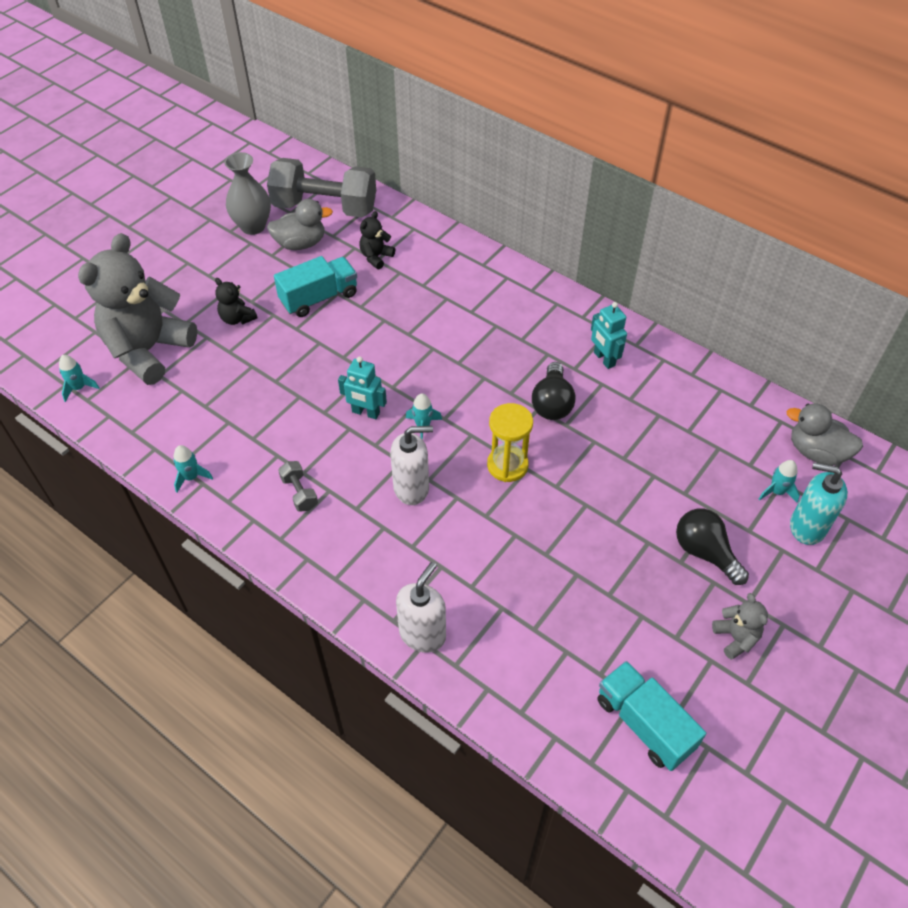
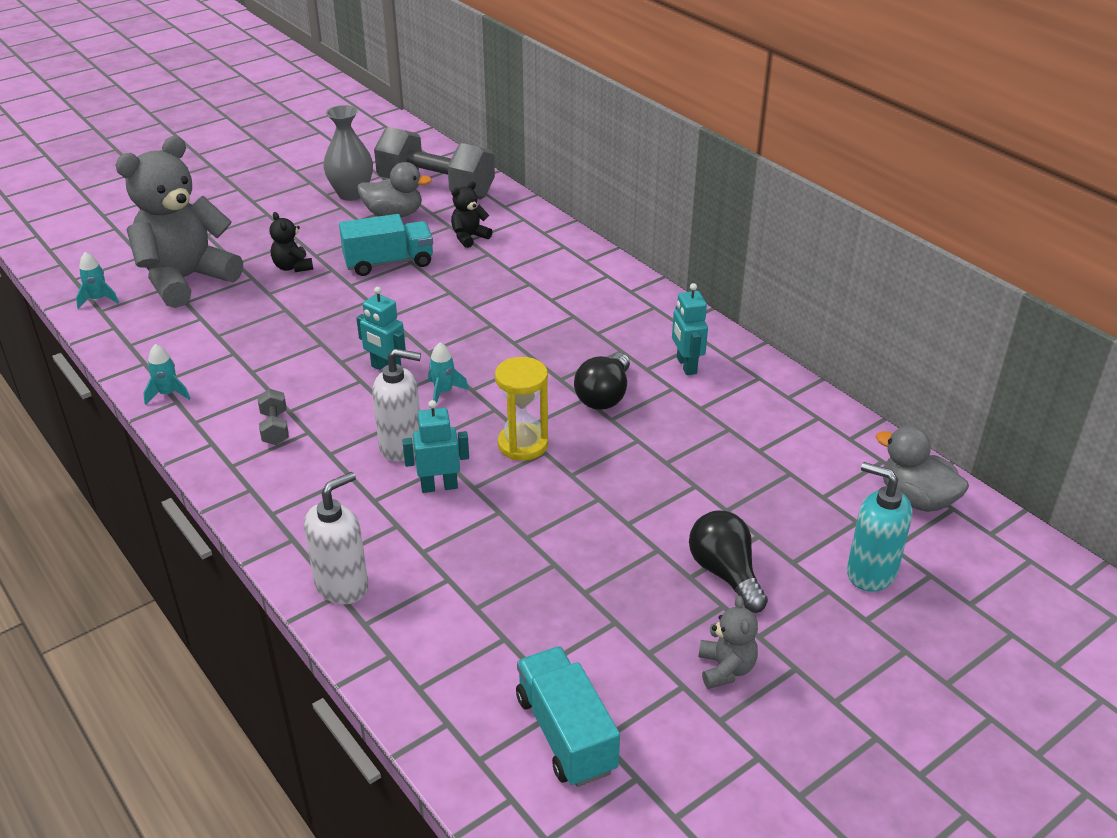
camera: 15 degrees right, 15 degrees down
turquoise rocket [759,460,800,503] -> none
none -> turquoise robot [402,400,469,493]

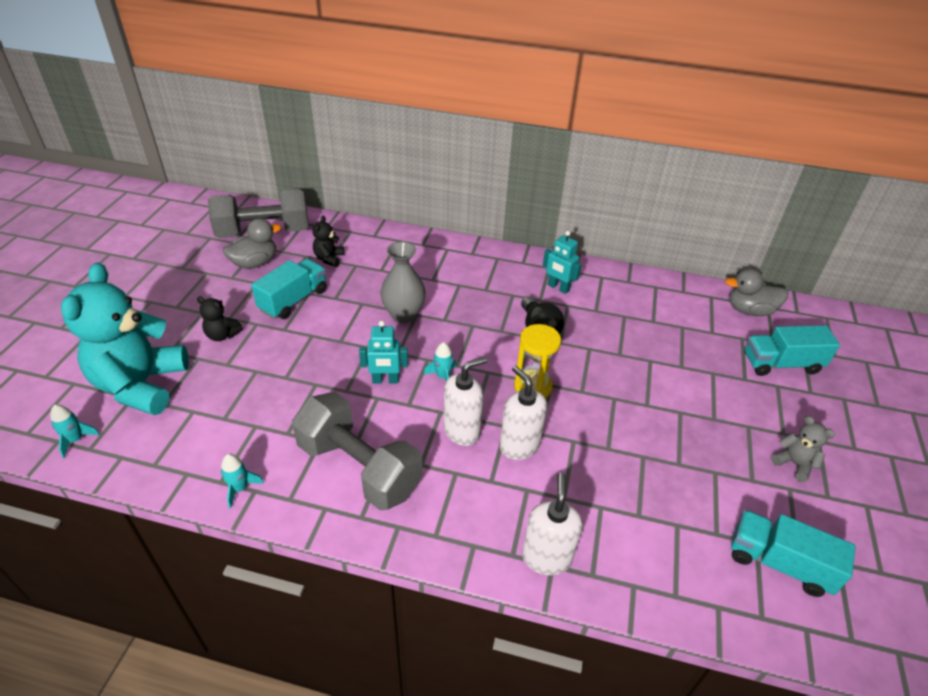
camera: 40 degrees left, 5 degrees up
grey teddy bear [115,136,243,308] -> turquoise teddy bear [61,263,189,415]
grey dumbbell [258,389,289,445] -> grey dumbbell [292,392,423,510], size x2.49
grey vase [323,105,373,201] -> grey vase moved to [380,242,426,323]
turquoise robot [402,400,469,493] -> white soap dispenser [500,366,547,460]
black light bulb [689,510,768,613] -> none
turquoise soap dispenser [847,462,912,592] -> turquoise truck [745,325,840,376]

